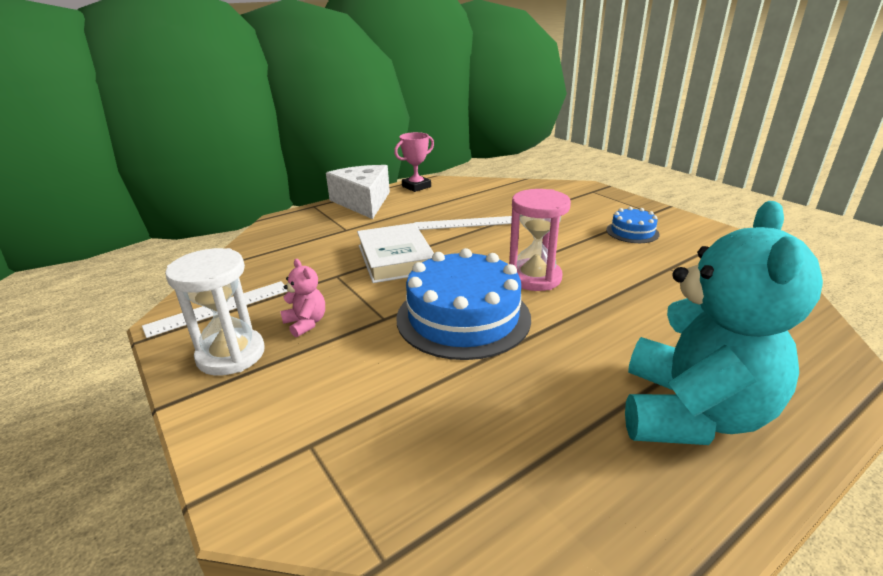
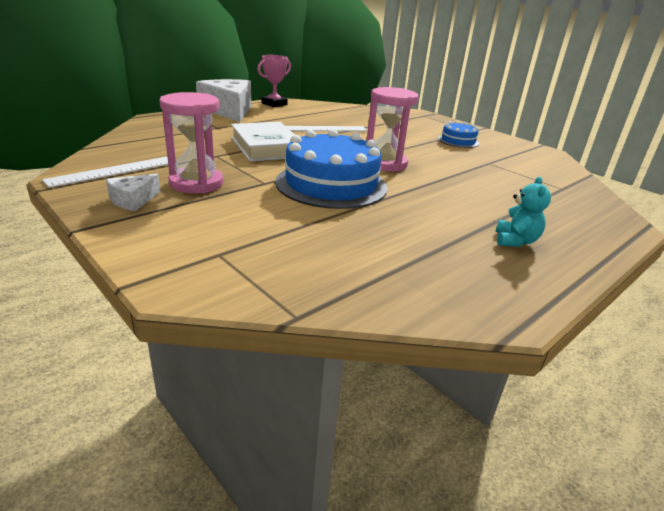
camera: 10 degrees left, 0 degrees up
white hourglass [165,248,265,375] -> white cheese [106,174,160,211]
pink teddy bear [280,259,325,337] -> pink hourglass [159,92,223,193]
turquoise teddy bear [625,201,823,445] -> turquoise teddy bear [496,177,551,247], size x0.40

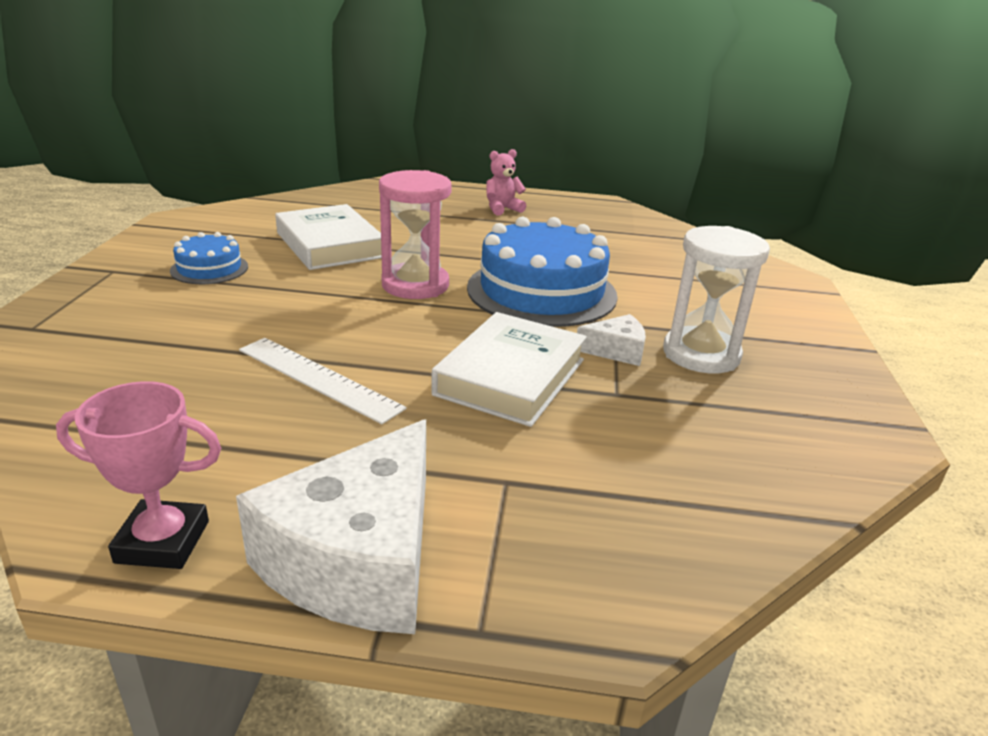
camera: 130 degrees left, 0 degrees up
white ruler [42,157,168,188] -> none
white cheese [106,174,160,211] -> white cheese moved to [577,314,646,366]
pink hourglass [159,92,223,193] -> white hourglass [663,226,770,373]
turquoise teddy bear [496,177,551,247] -> pink teddy bear [486,149,526,215]
none -> white book [275,204,382,270]

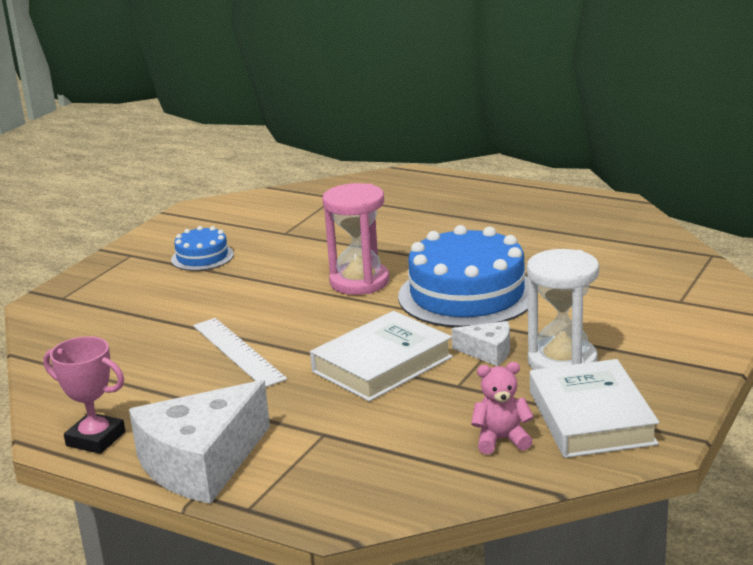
camera: 25 degrees right, 5 degrees down
white book [275,204,382,270] -> white book moved to [530,359,659,458]
pink teddy bear [486,149,526,215] -> pink teddy bear moved to [471,362,534,454]

